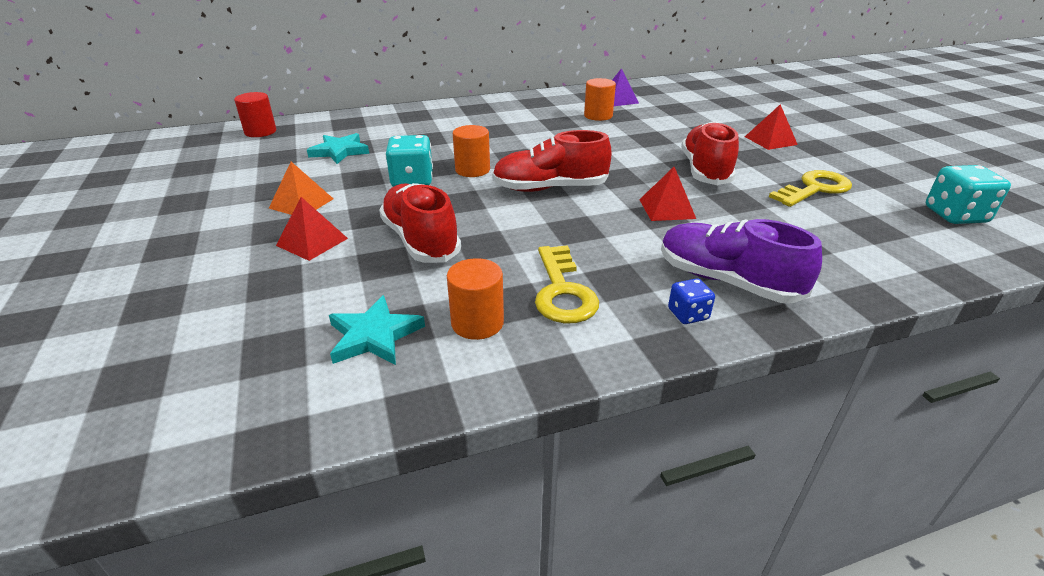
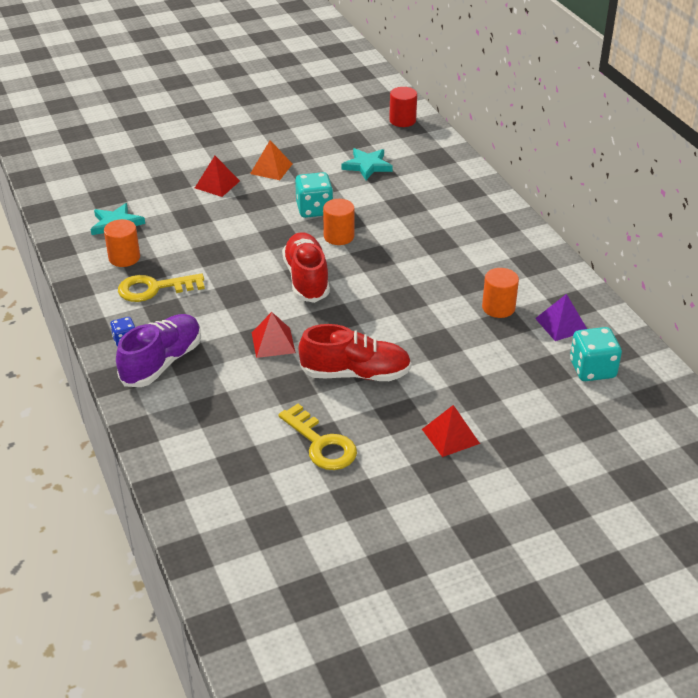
camera: 85 degrees right, 5 degrees up
red shoe [379,183,461,263] -> none
turquoise dice [926,165,1011,224] -> turquoise dice moved to [570,327,622,381]

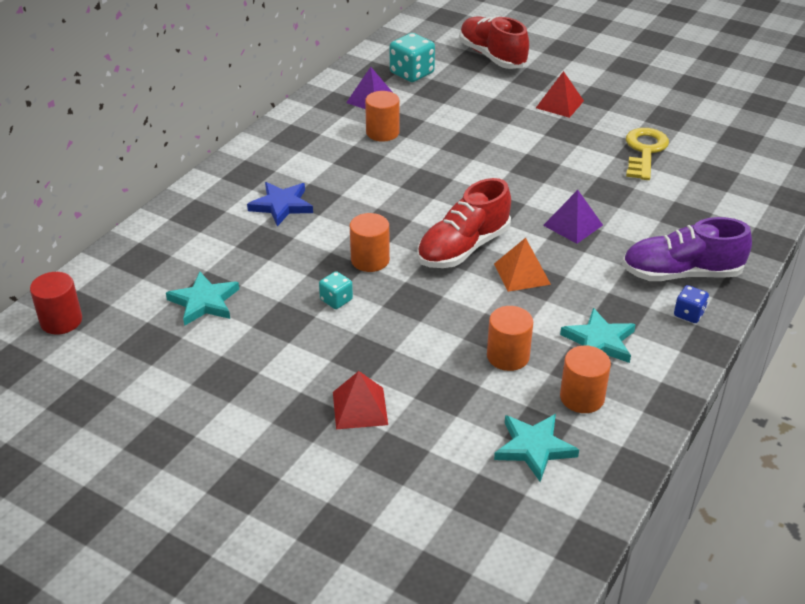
camera: 125 degrees left, 0 degrees up
yellow key [118,273,205,302] -> turquoise star [560,308,636,363]
orange pyramid [250,140,292,180] -> orange pyramid moved to [494,238,551,292]
red pyramid [252,312,296,358] -> purple pyramid [543,190,603,244]
turquoise dice [295,172,333,218] -> turquoise dice [319,271,353,309], size x0.56
red shoe [299,324,412,381] -> red shoe moved to [460,16,529,69]
none -> blue star [247,182,313,226]
none -> orange cylinder [487,306,533,371]

